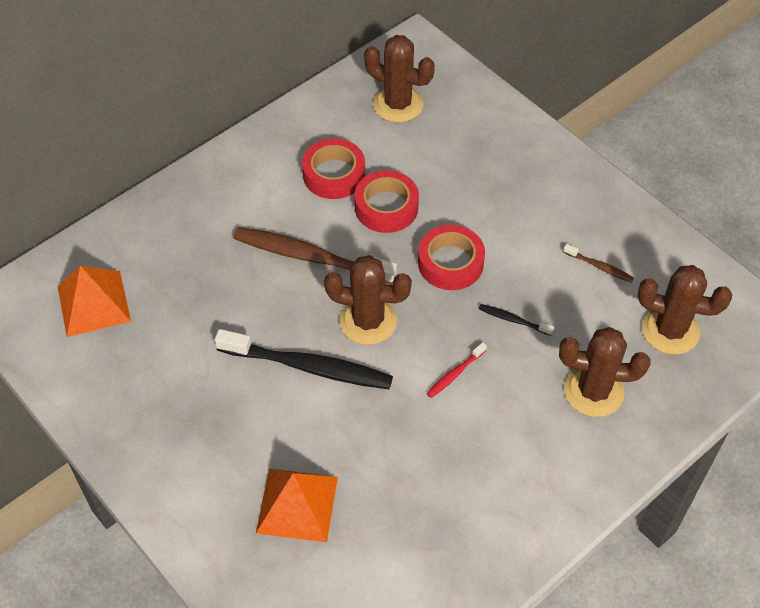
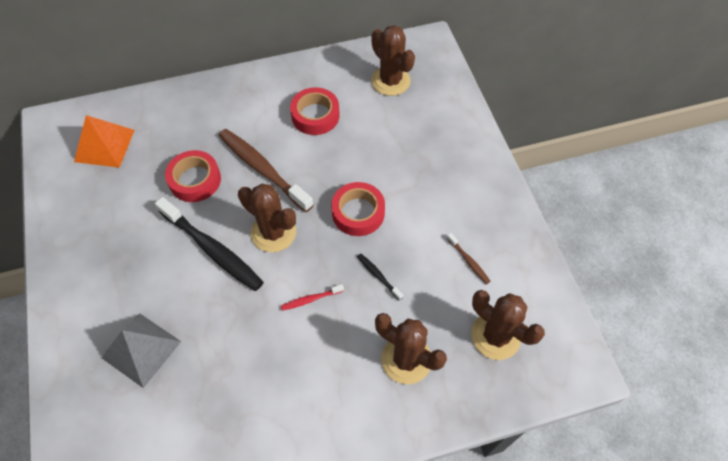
camera: 25 degrees right, 5 degrees up
orange pyramid [256,469,338,542] -> grey pyramid [102,314,181,388]
red tape [354,170,419,233] -> red tape moved to [165,150,221,202]

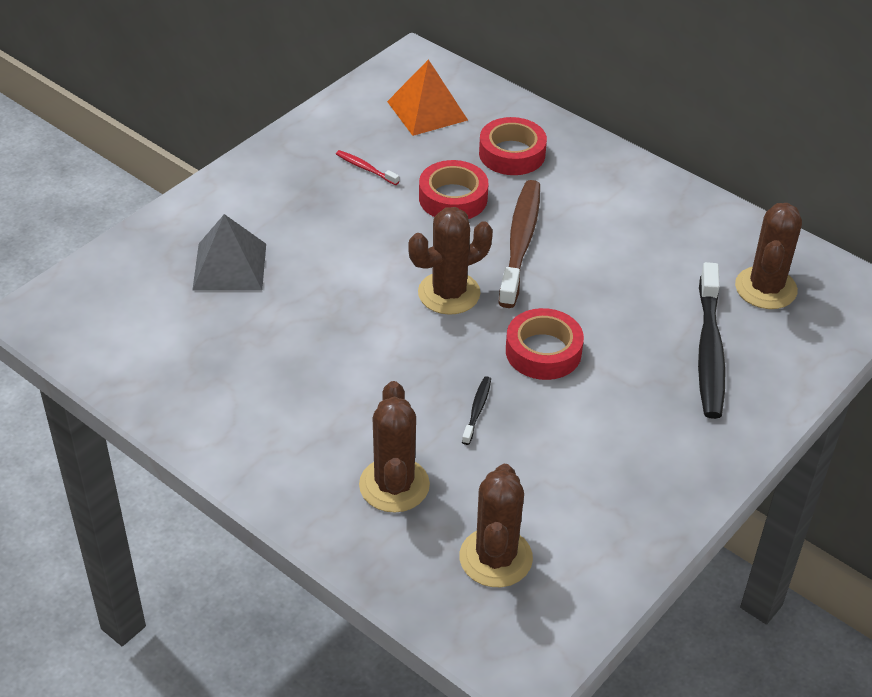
camera: 55 degrees right, 15 degrees down
black toothbrush [155,197,264,291] -> black toothbrush moved to [698,262,726,419]
brown cactus [238,184,296,252] -> brown cactus turned 60 degrees clockwise [408,207,493,315]
red toothbrush [281,284,344,311] -> red toothbrush moved to [336,150,399,185]
red tape [290,87,340,135] -> red tape moved to [479,117,547,175]
brown toothbrush [447,233,490,284] -> none

